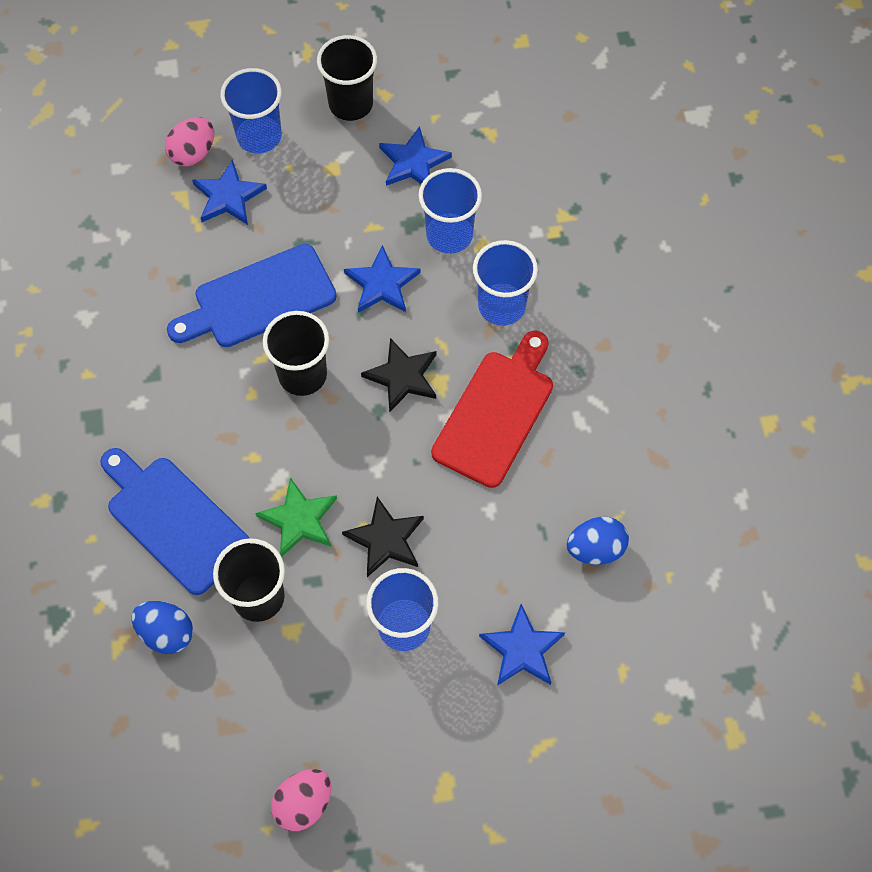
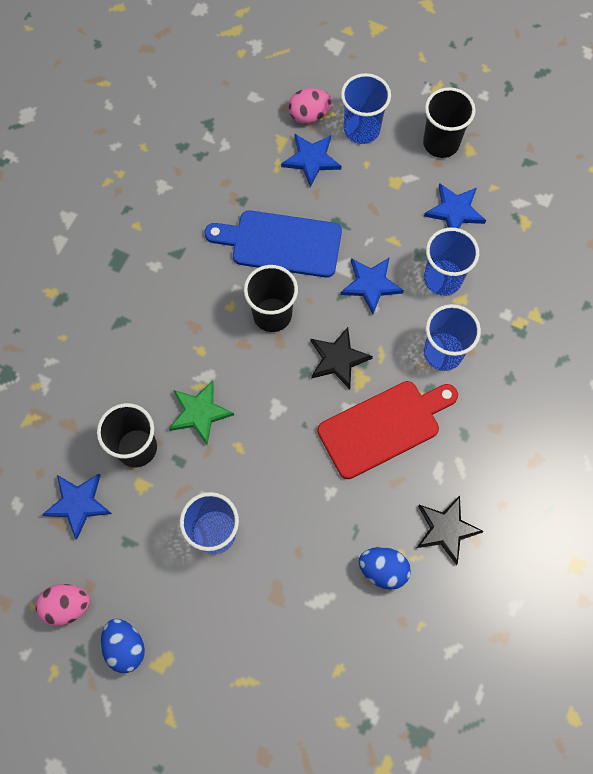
camera: 35 degrees right, 5 degrees up
blue cutting board [100,448,249,595] -> none
blue egg [132,601,193,654] -> blue egg moved to [101,619,145,673]
black star [342,497,424,577] -> black star moved to [417,496,484,565]
blue star [479,604,565,686] -> blue star moved to [42,474,112,540]

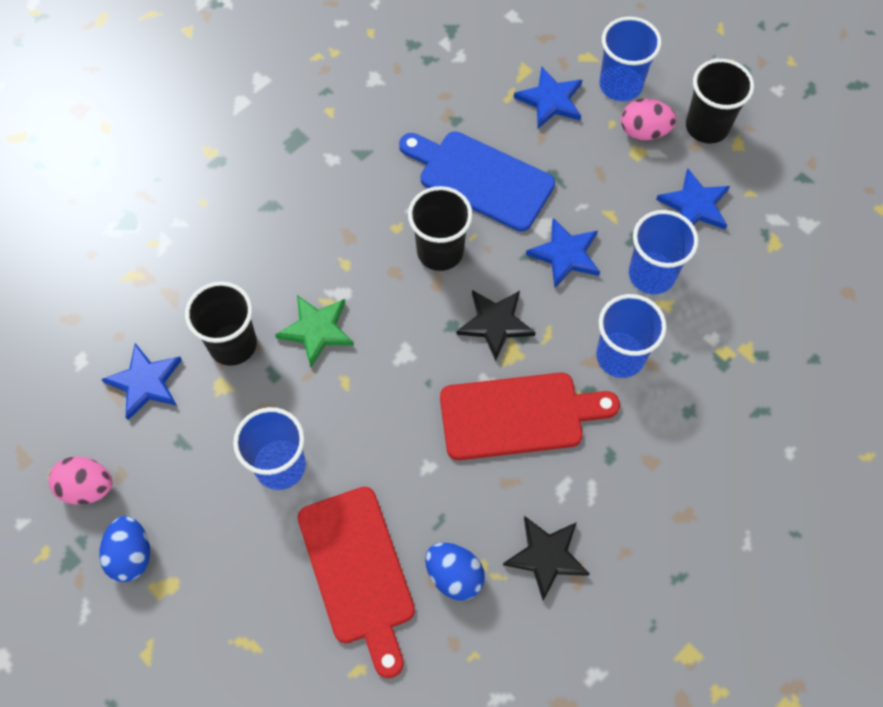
camera: 20 degrees right, 5 degrees down
pink egg [288,88,332,124] -> pink egg moved to [621,98,677,140]
none -> red cutting board [298,487,415,678]

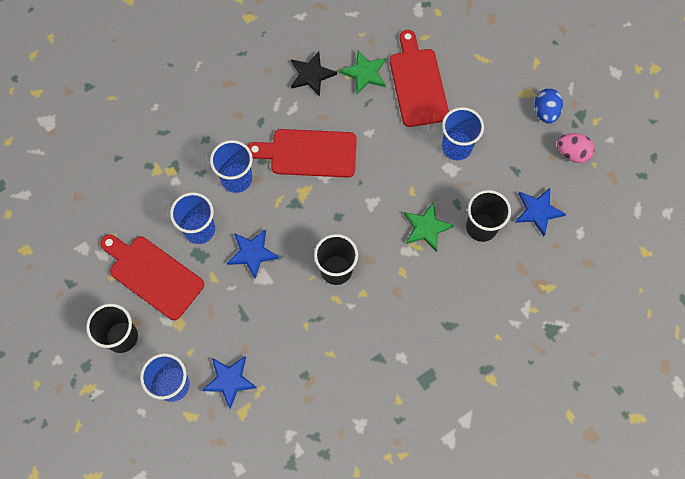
camera: 170 degrees left, 5 degrees up
blue cutting board [399,131,555,232] -> none
blue egg [425,543,485,601] -> green star [340,50,386,94]
black star [457,290,536,361] -> none
pink egg [621,98,677,140] -> none
blue star [656,168,730,229] -> red cutting board [100,234,204,320]

